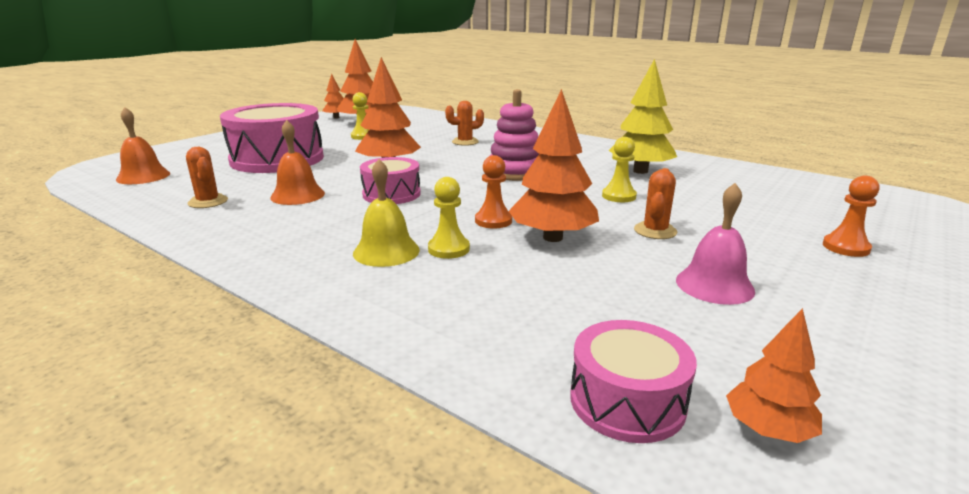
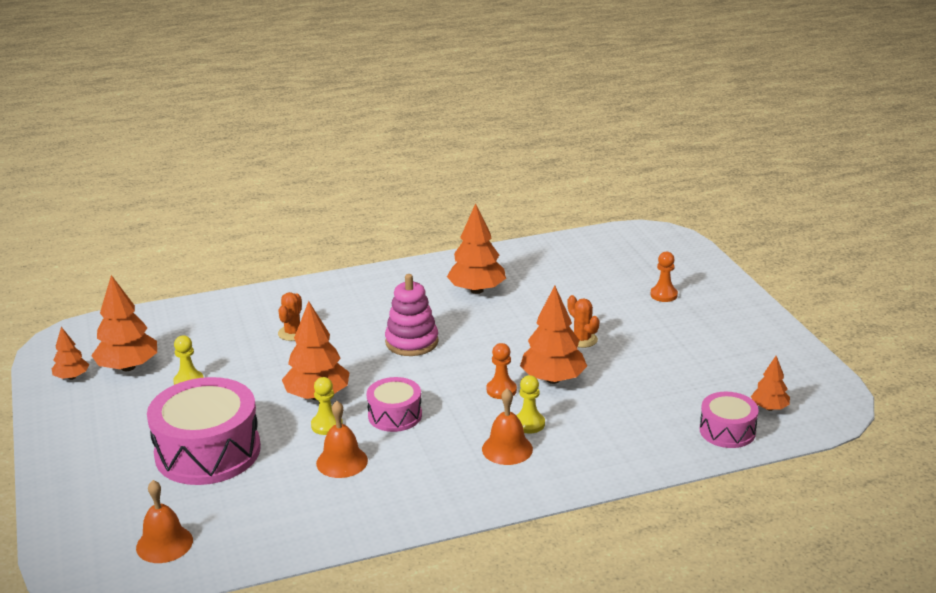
camera: 55 degrees left, 5 degrees up
orange cactus [186,147,228,208] -> none
yellow bell [353,159,420,267] -> orange bell [482,388,533,465]
yellow pawn [602,137,637,202] -> yellow pawn moved to [311,377,343,435]
yellow tree [609,59,677,174] -> orange tree [447,203,506,294]
pink bell [676,183,755,305] -> none

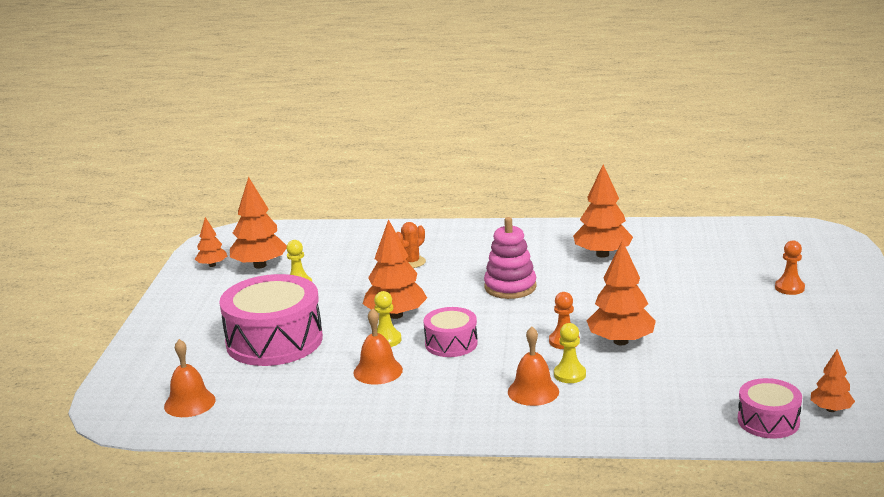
camera: 25 degrees right, 5 degrees down
orange cactus [567,295,600,348] -> none

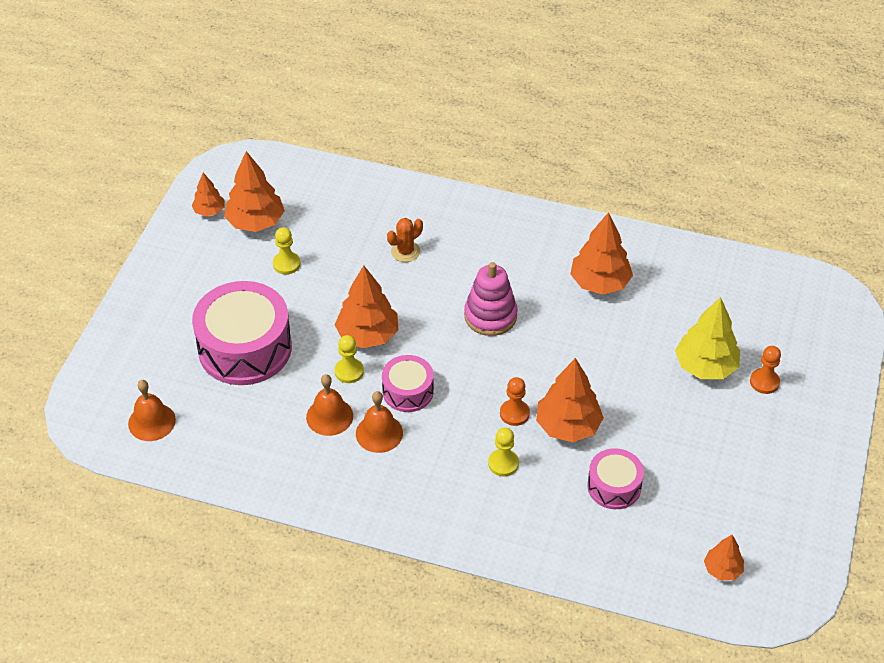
camera: 10 degrees right, 25 degrees up
orange bell [508,327,559,406] -> orange bell moved to [356,391,403,453]
pink drum [738,378,802,439] -> pink drum moved to [587,448,644,509]
none -> yellow tree [675,297,740,379]

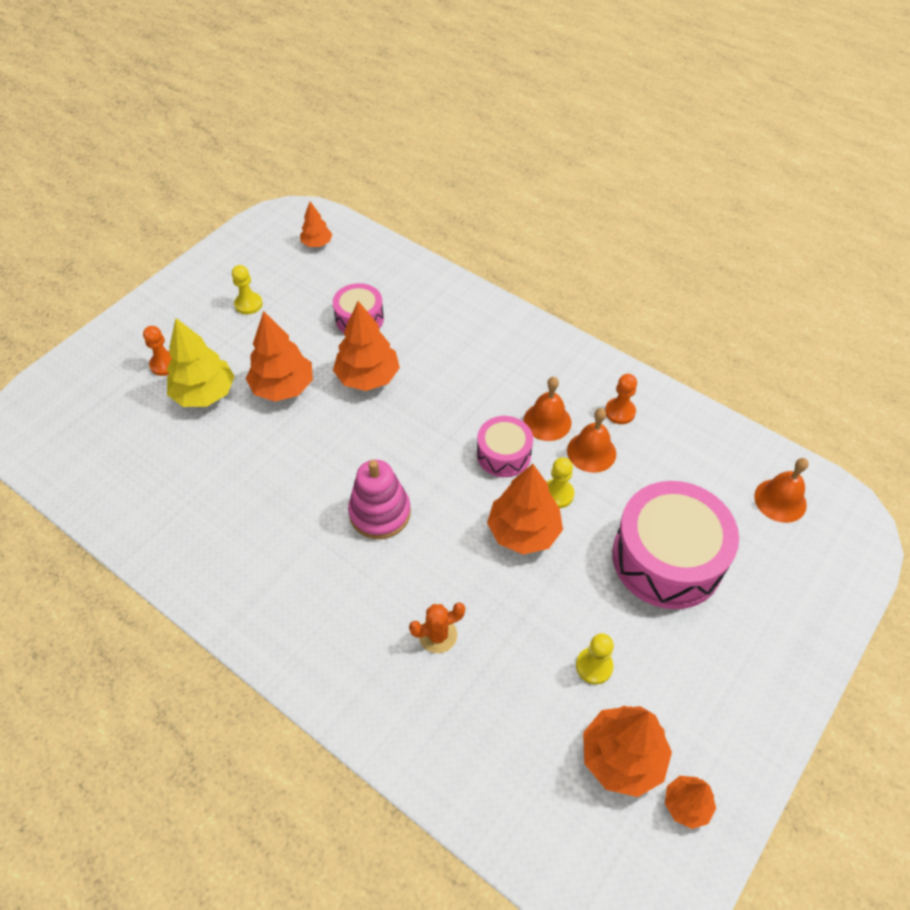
camera: 160 degrees left, 5 degrees up
yellow pawn [488,428,519,476] -> yellow pawn moved to [232,265,263,315]
orange pawn [500,377,530,426] -> orange pawn moved to [605,374,637,424]
orange tree [570,212,633,295] -> orange tree moved to [246,311,313,402]

